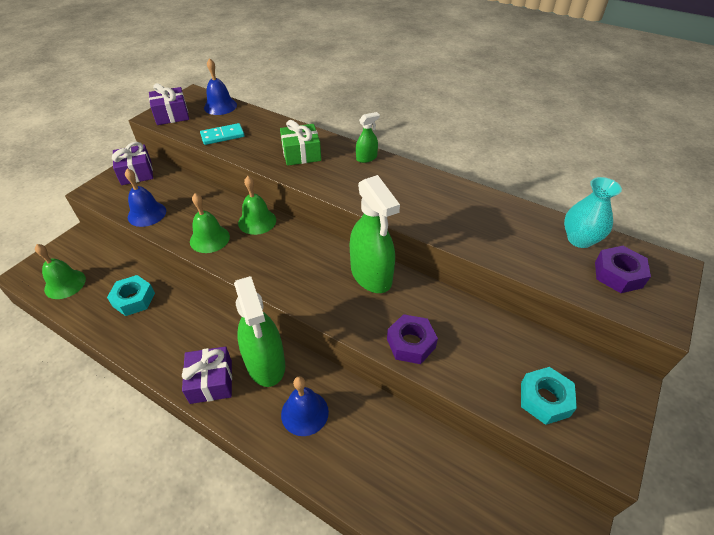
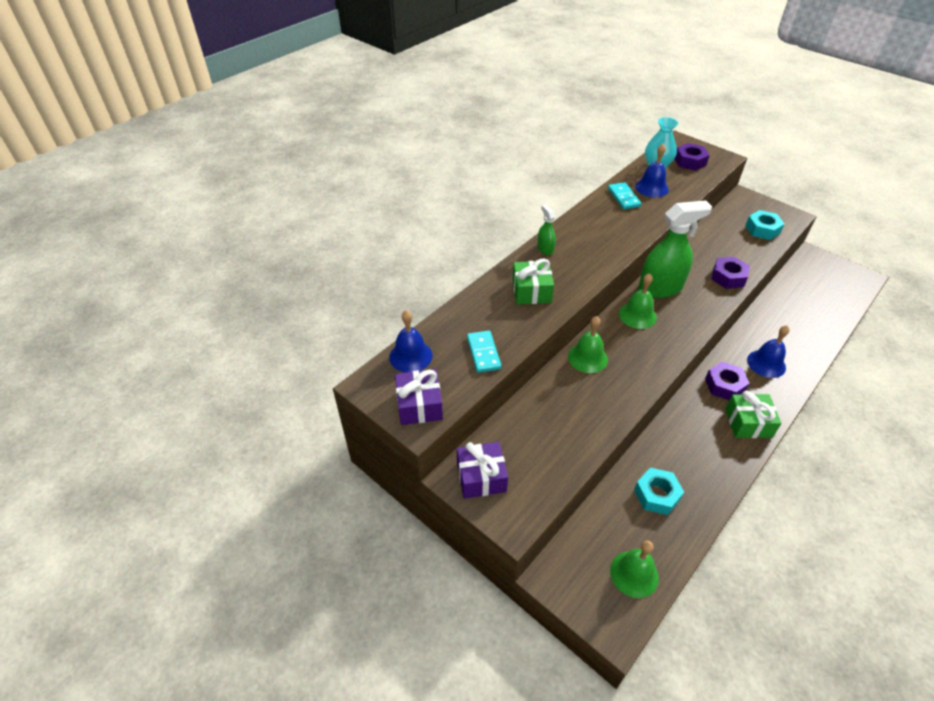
camera: 80 degrees left, 0 degrees up
blue bell [125,168,166,227] -> blue bell moved to [635,144,669,197]
purple gift [182,346,232,404] -> green gift [725,391,782,438]
green bell [190,193,230,253] -> green bell moved to [619,273,657,329]
green spray bottle [234,276,285,387] -> purple nut [705,362,750,400]
none -> turquoise domino [608,182,641,209]

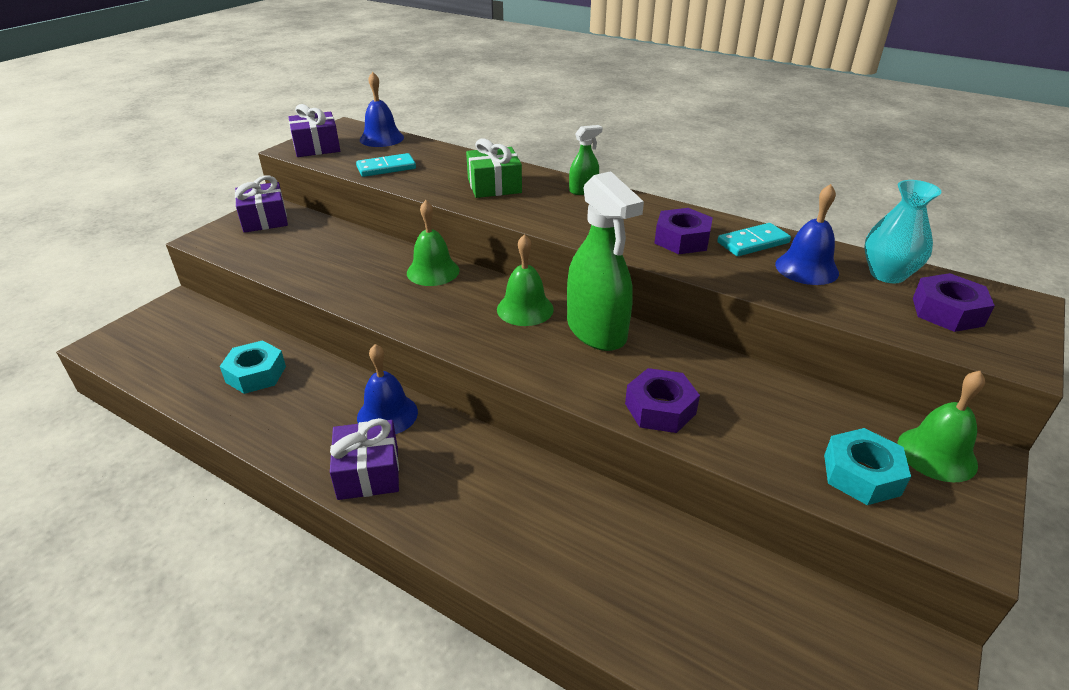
camera: 80 degrees right, 10 degrees down
green bell [610,541,659,598] -> green bell moved to [897,371,985,482]
purple nut [705,362,750,400] -> purple nut moved to [654,208,713,254]
green gift [725,391,782,438] -> purple gift [330,418,399,500]
blue bell [747,325,789,378] -> blue bell moved to [357,344,418,434]

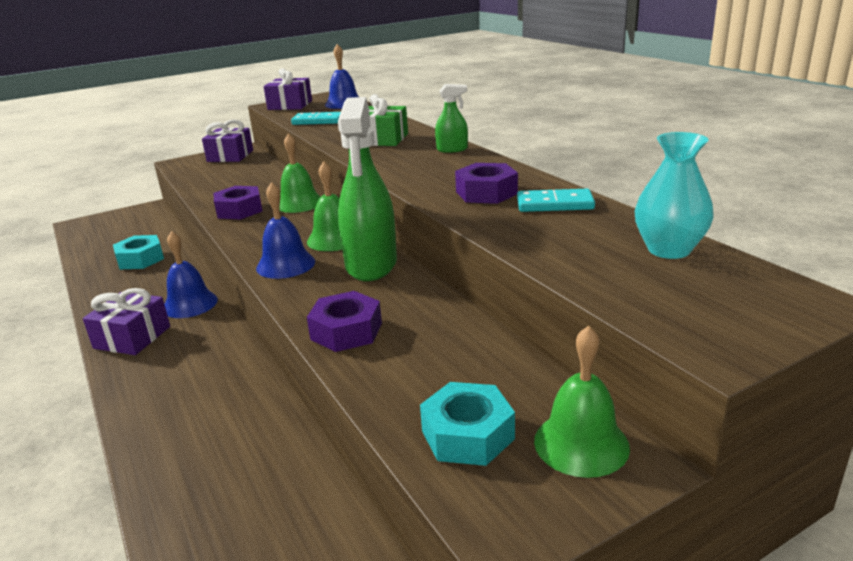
camera: 30 degrees right, 10 degrees down
blue bell [775,184,839,285] -> blue bell moved to [256,182,315,279]
purple nut [913,273,995,332] -> purple nut moved to [213,186,262,219]

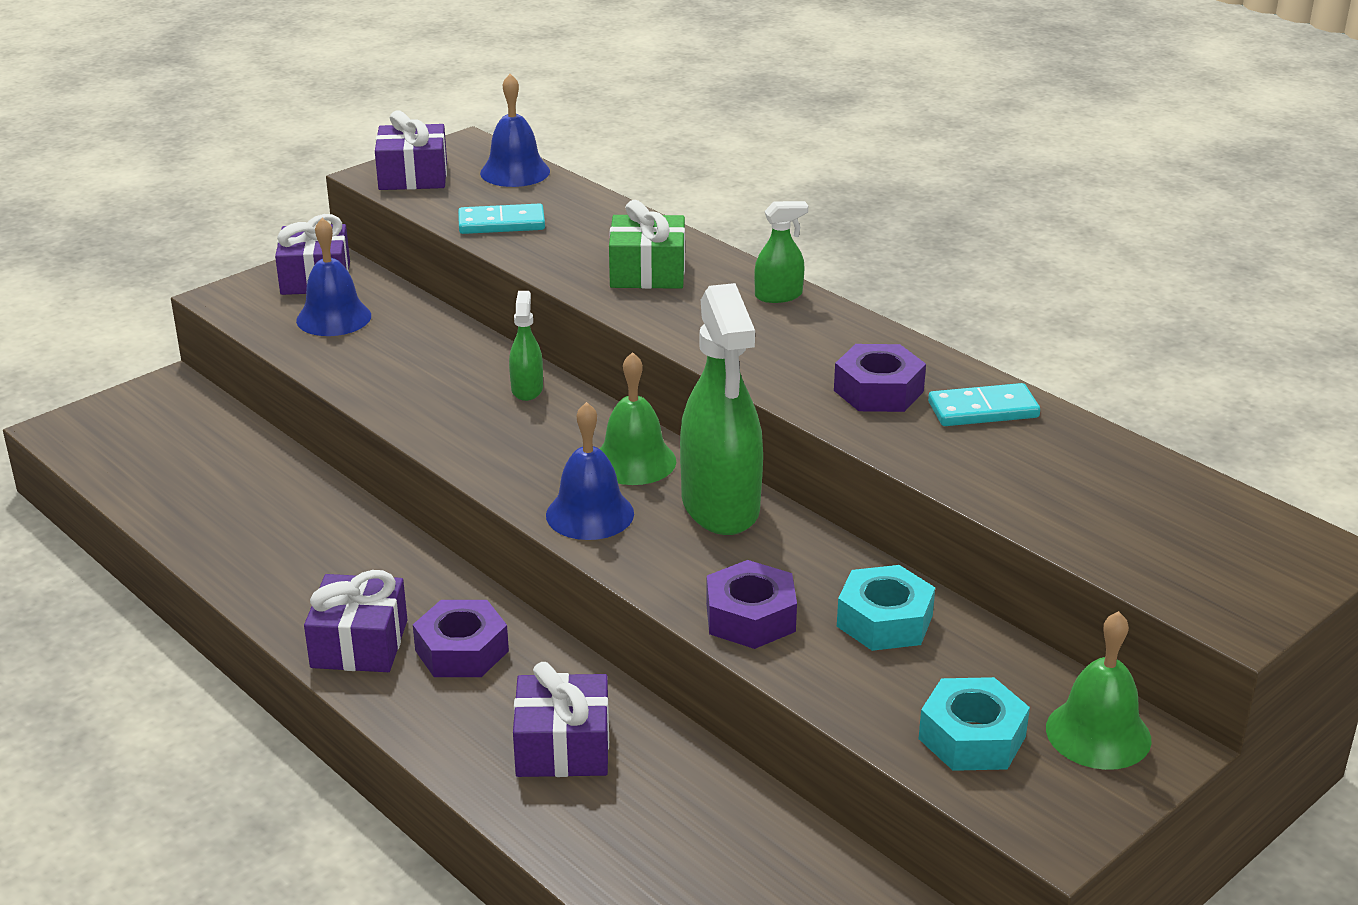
camera: 15 degrees left, 5 degrees up
turquoise nut [113,235,164,269] -> turquoise nut moved to [837,565,935,651]
blue bell [164,231,218,318] -> blue bell moved to [296,218,371,336]
purple nut [213,186,262,219] -> purple nut moved to [413,600,509,677]
green bell [280,133,320,213] -> green spray bottle [509,291,543,401]
turquoise vase [635,132,714,259] -> none
none -> purple gift [513,662,609,777]

